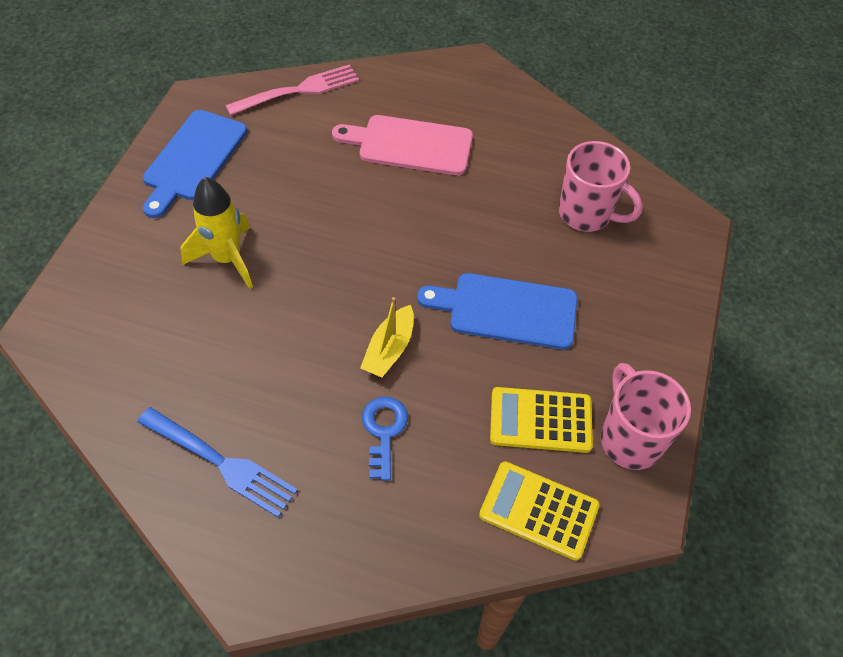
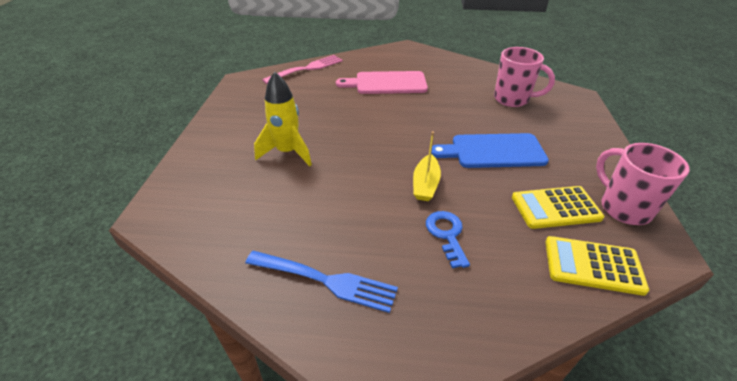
camera: 10 degrees left, 15 degrees down
blue cutting board [143,110,247,218] -> none

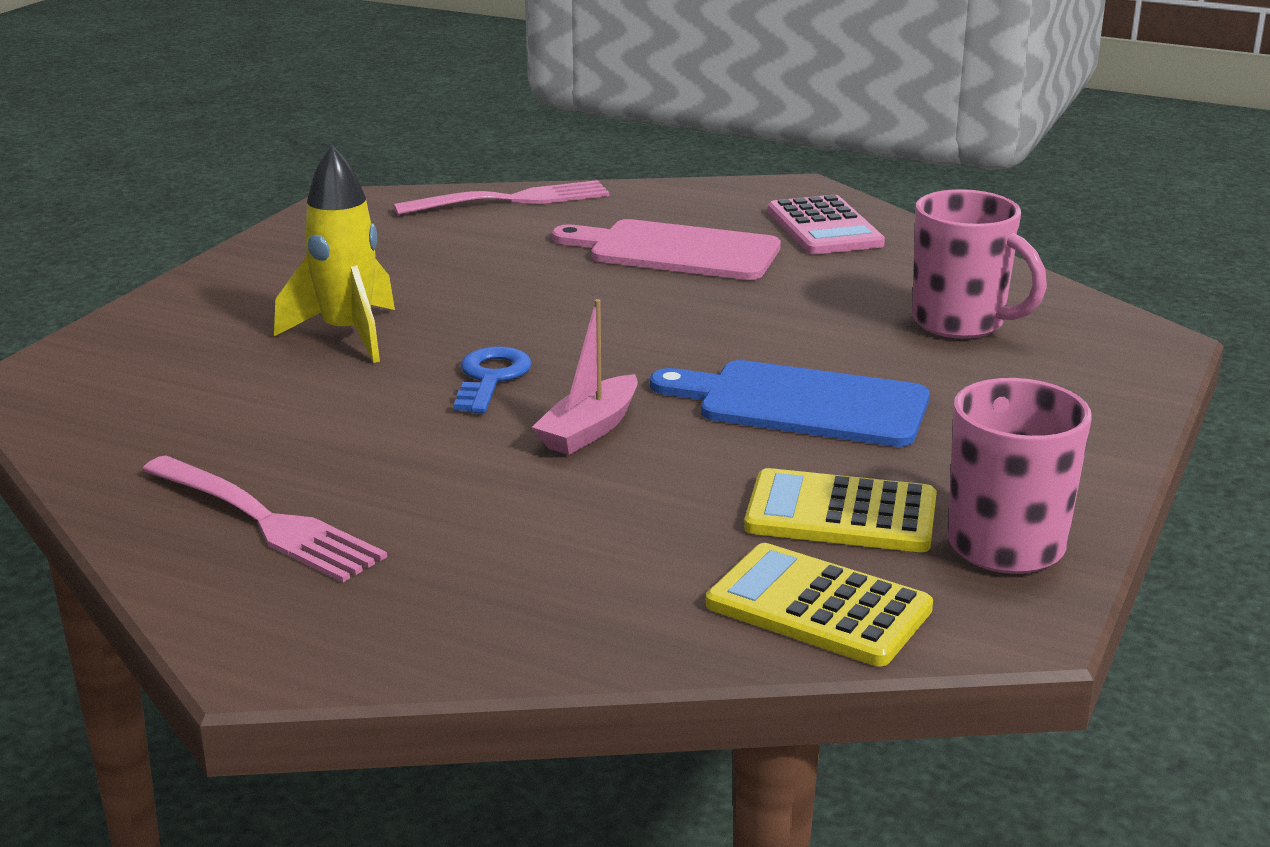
camera: 20 degrees right, 15 degrees down
blue fork [245,251,398,313] -> pink fork [142,455,387,582]
yellow boat [413,132,441,201] -> pink boat [532,299,638,455]
blue key [426,211,470,268] -> blue key moved to [453,346,532,413]
none -> pink calculator [768,195,885,254]

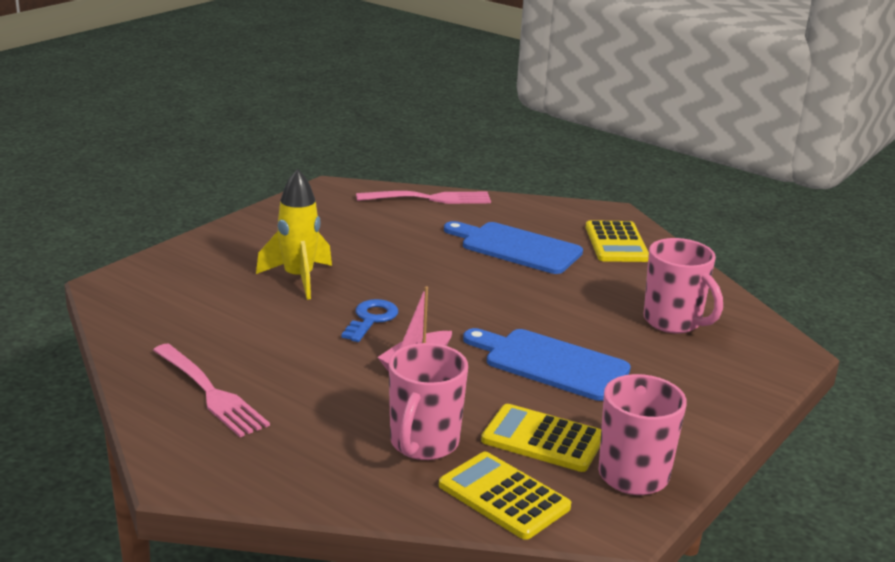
camera: 10 degrees right, 0 degrees up
pink cutting board [552,219,781,280] -> blue cutting board [444,221,583,274]
pink calculator [768,195,885,254] -> yellow calculator [586,220,649,262]
none -> pink mug [389,343,468,460]

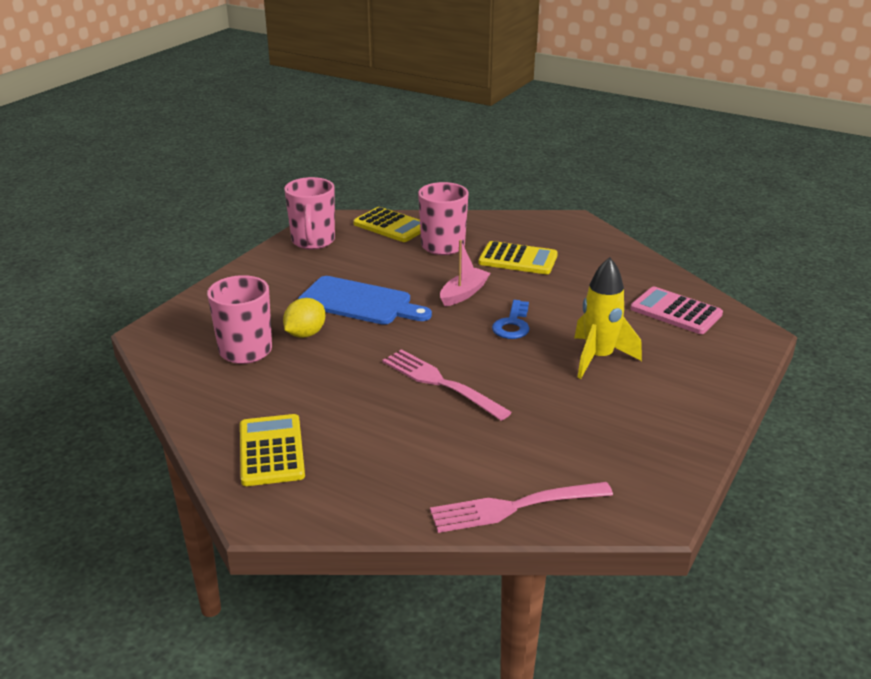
camera: 175 degrees right, 5 degrees up
pink fork [153,344,270,437] -> pink fork moved to [382,349,512,421]
blue cutting board [444,221,583,274] -> none
yellow calculator [481,404,601,472] -> yellow calculator moved to [478,241,558,274]
none -> yellow lemon [283,298,325,338]
none -> pink calculator [630,287,723,334]

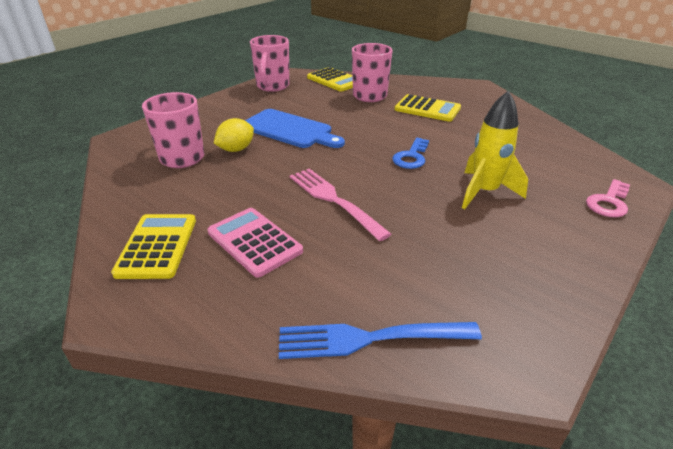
camera: 10 degrees right, 5 degrees up
pink fork [430,482,613,533] -> blue fork [279,322,482,359]
pink boat [440,240,490,307] -> none
pink calculator [630,287,723,334] -> pink calculator moved to [207,208,303,278]
none -> pink key [586,179,630,217]

